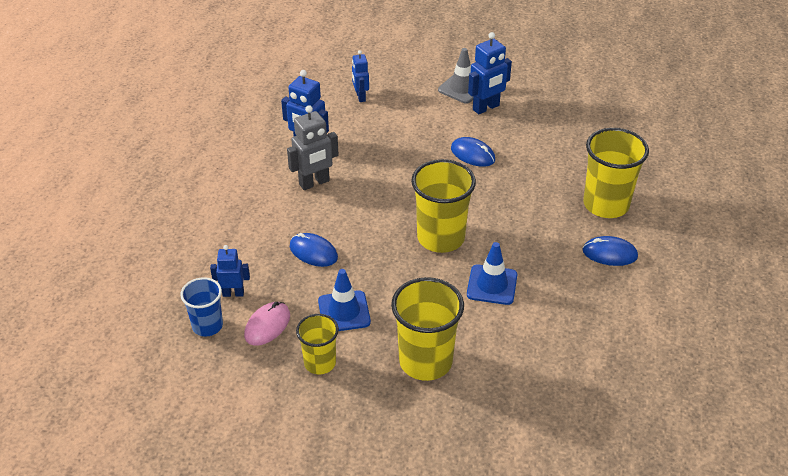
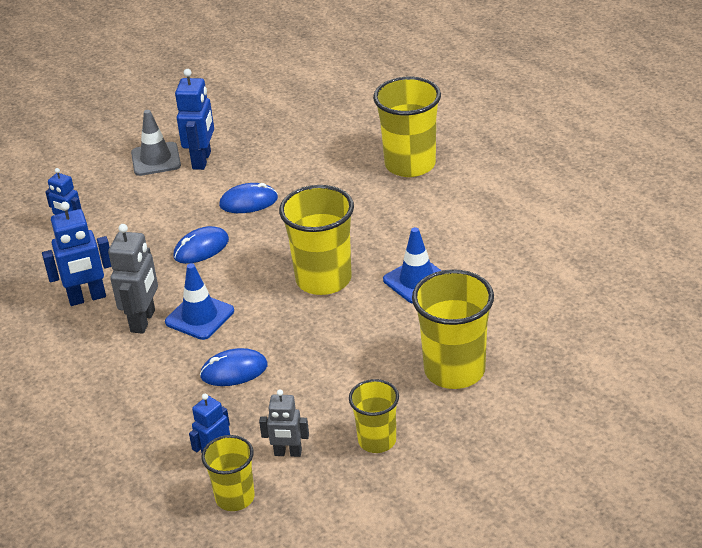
camera: 45 degrees left, 5 degrees down
blue cup [180,277,223,337] -> yellow cup [201,435,255,511]
pink mouse [244,302,290,346] -> grey robot [259,390,309,457]
blue traffic cone [318,269,371,331] -> blue traffic cone moved to [165,263,234,340]
blue mouse [583,236,638,266] -> blue mouse moved to [173,226,229,264]

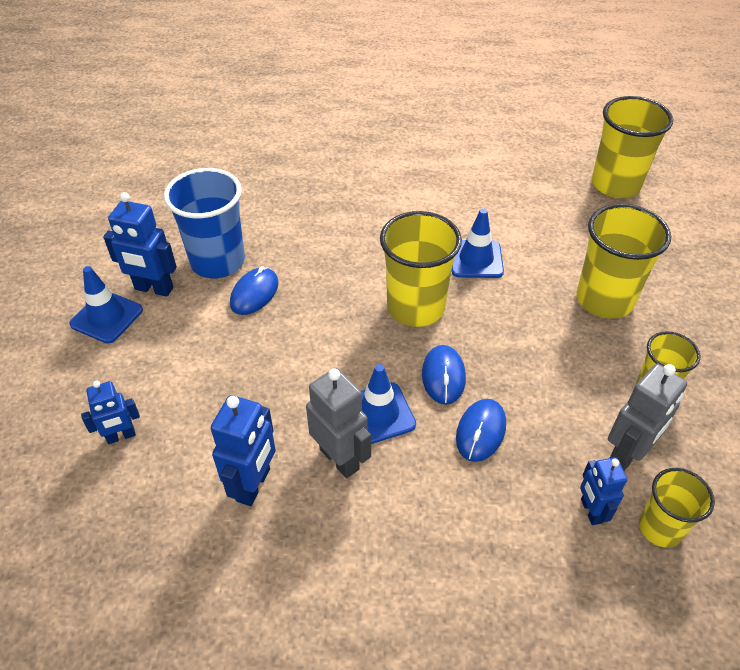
camera: 55 degrees left, 10 degrees up
grey traffic cone [131,110,181,176] -> blue traffic cone [69,266,143,344]
blue mouse [173,226,229,264] -> blue mouse moved to [422,345,466,405]
blue robot [175,69,214,170] -> blue robot turned 150 degrees clockwise [103,192,177,297]
grey robot [259,390,309,457] -> grey robot [608,364,687,471], size x1.57
yellow cup [373,77,441,177] -> yellow cup moved to [592,96,673,198]
none -> blue cup [164,168,245,278]

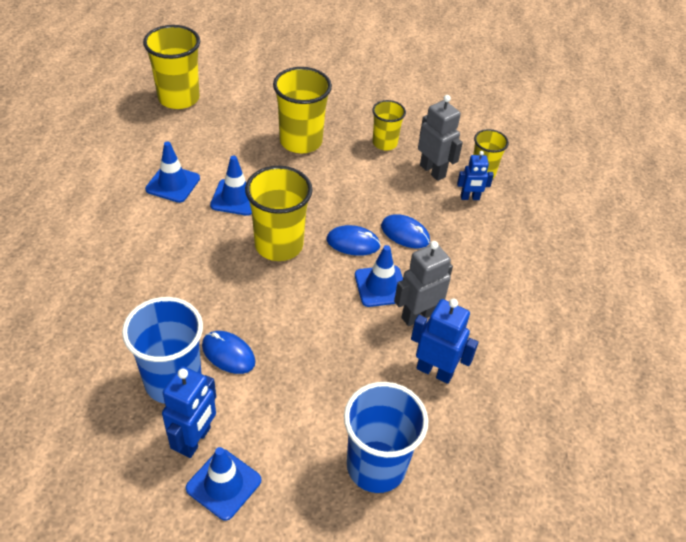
camera: 85 degrees left, 0 degrees up
blue robot [81,381,140,444] -> blue cup [344,382,428,493]
none -> blue traffic cone [145,141,200,203]

